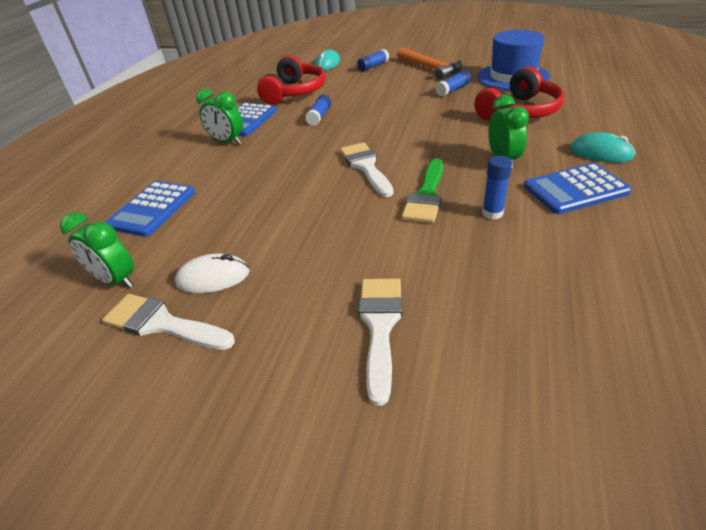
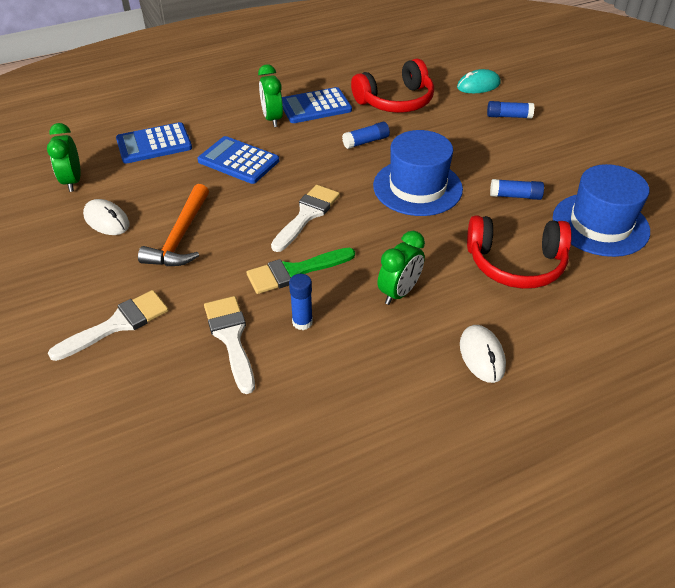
camera: 45 degrees right, 5 degrees up
white brush [102,294,235,350] -> white brush moved to [204,296,255,394]
orange hammer [397,48,463,80] -> orange hammer moved to [138,184,209,266]
blue calculator [524,163,632,214] -> blue calculator moved to [197,136,279,184]
turquoise mouse [570,132,635,162] -> white mouse [460,325,506,383]
none -> blue hat [373,130,463,216]

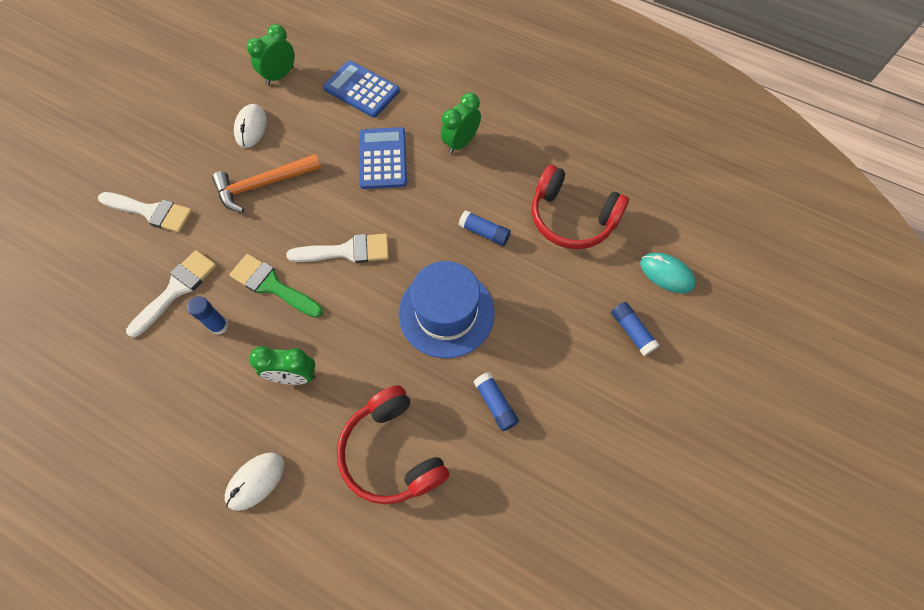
camera: 55 degrees right, 20 degrees up
blue calculator [282,87,352,123] -> none
blue hat [553,164,650,257] -> none

